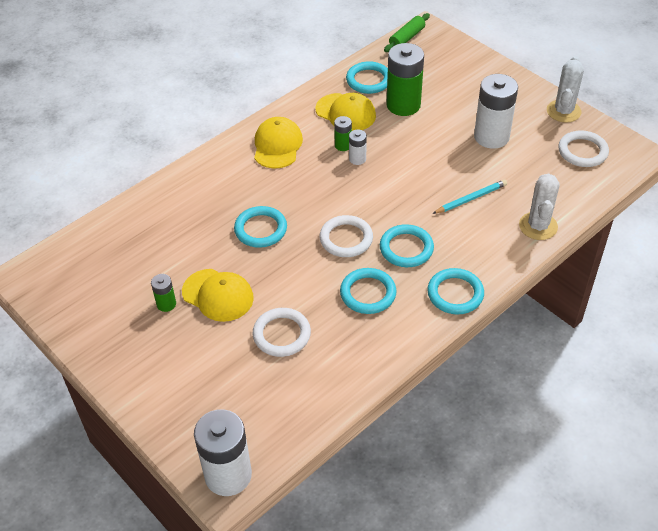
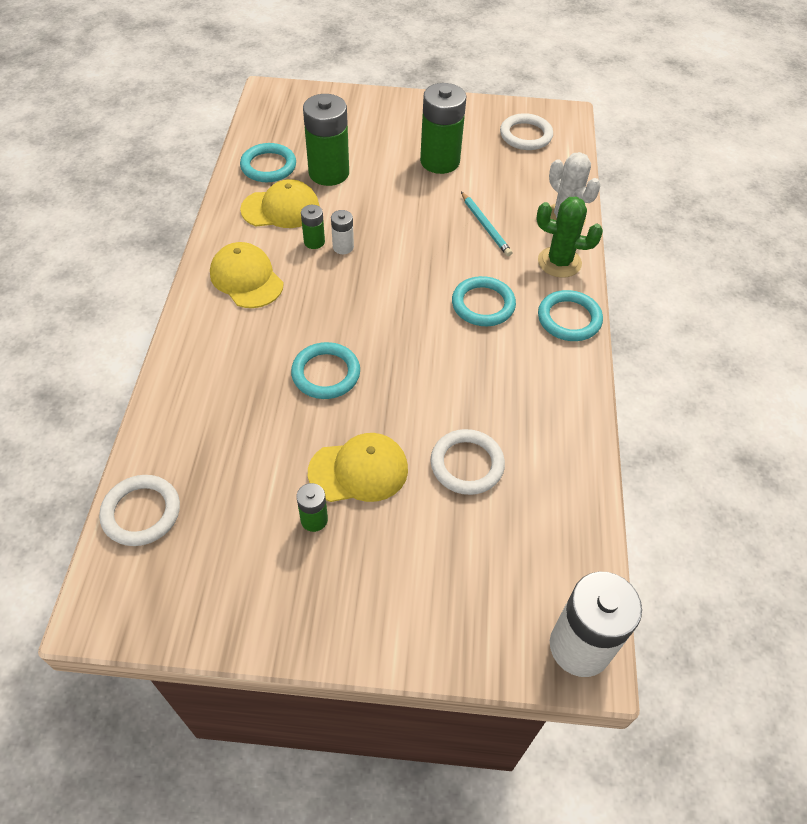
camera: 45 degrees left, 5 degrees up
white ring [320,215,373,257] -> white ring moved to [99,475,180,546]
turquoise ring [340,268,397,314] -> none
green rolling pin [384,13,430,52] -> none
turquoise pencil [432,180,507,214] -> turquoise pencil turned 135 degrees clockwise [461,192,512,256]
white battery [474,74,518,149] -> green battery [420,83,466,174]
white cactus [547,56,584,123] -> none
none -> green cactus [536,197,603,278]

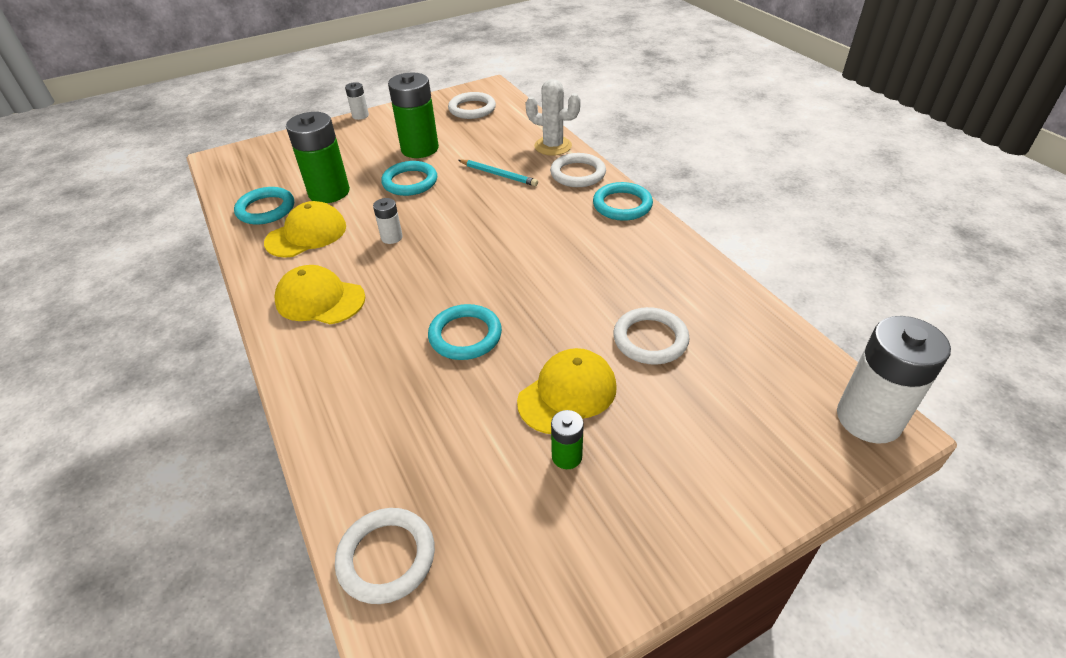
camera: 30 degrees left, 10 degrees down
green battery [301,205,325,249] -> none
turquoise ring [452,276,516,326] -> turquoise ring moved to [381,161,437,196]
green cactus [536,197,603,278] -> white ring [550,153,606,187]
none -> white battery [345,82,369,120]

